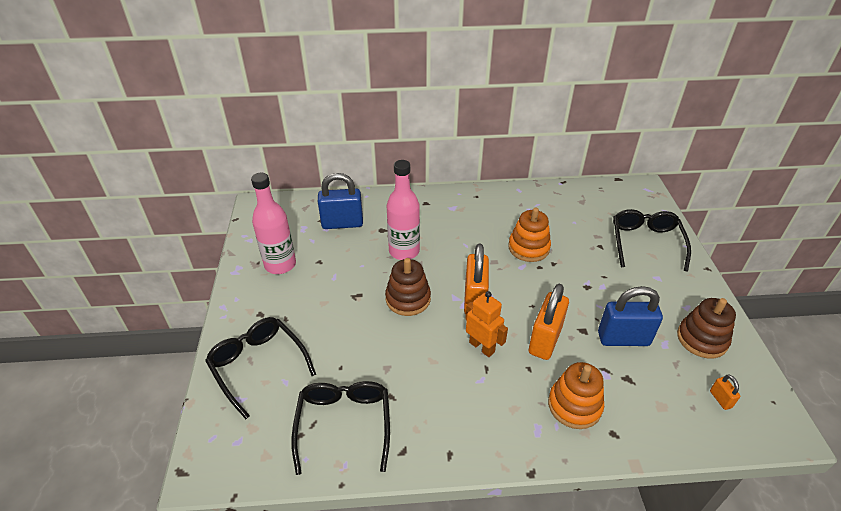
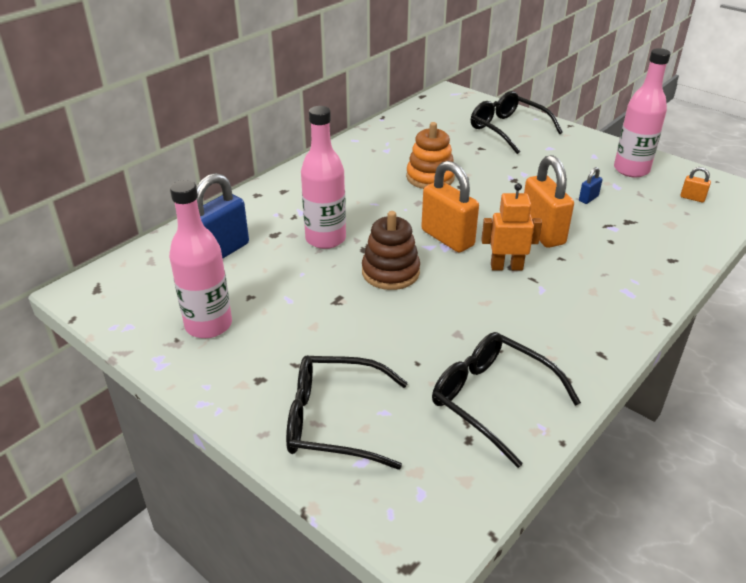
camera: 45 degrees left, 5 degrees down
orange stacking toy [548,362,604,429] -> none
blue padlock [598,286,663,346] -> blue padlock [579,167,602,204], size x0.45
brown stacking toy [677,298,736,359] -> pink bottle [614,48,671,177]

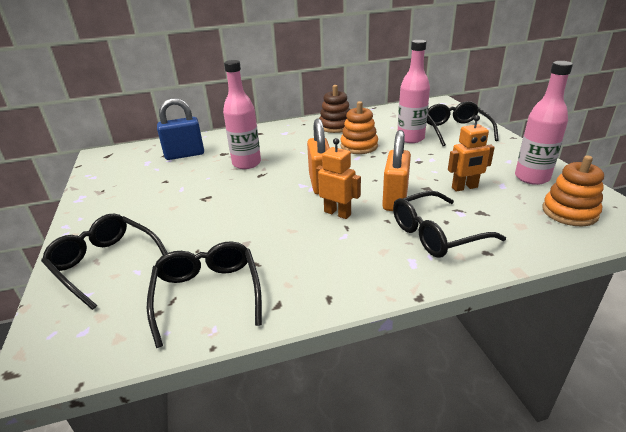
camera: 35 degrees right, 5 degrees down
pink bottle [169,180,232,338] -> pink bottle moved to [398,40,430,143]
brown stacking toy [362,211,420,290] -> brown stacking toy moved to [319,85,350,133]
blue padlock [579,167,602,204] -> orange robot [448,115,495,192]
orange padlock [680,167,711,202] -> orange stacking toy [542,156,604,226]
none -> black glasses [393,191,506,258]

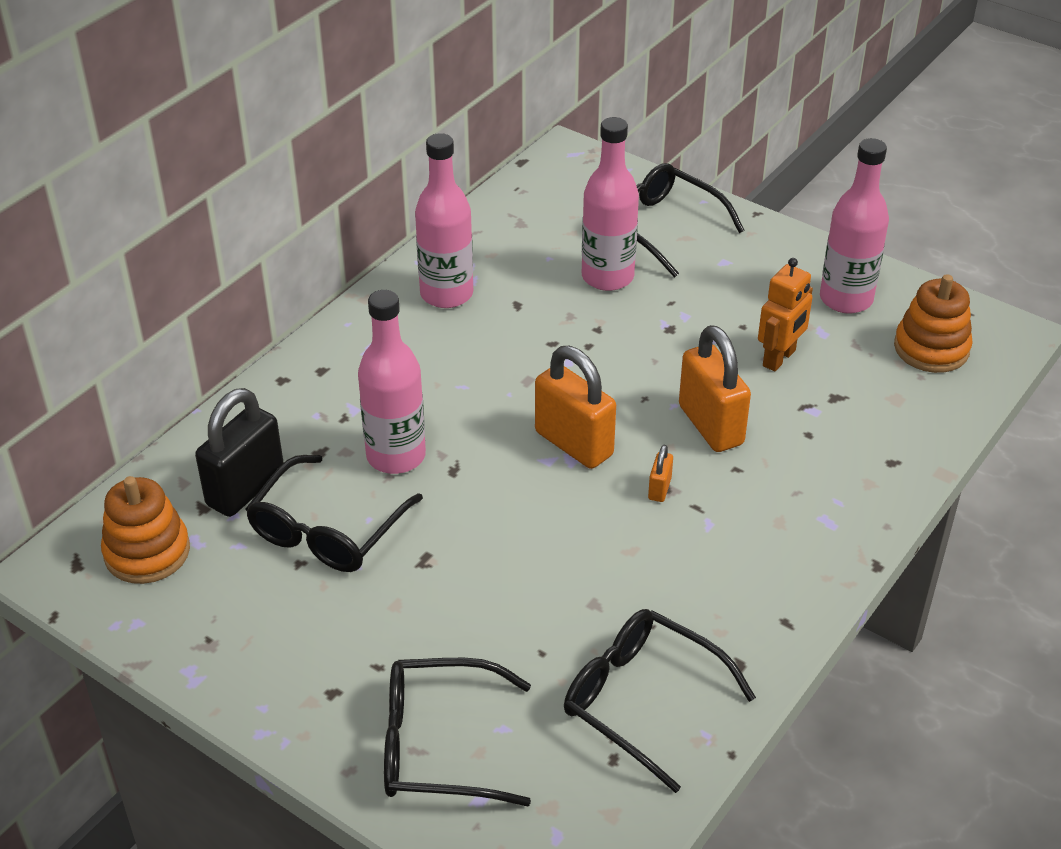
camera: 40 degrees left, 10 degrees up
blue padlock [157,98,204,160] -> black padlock [195,388,284,517]
orange robot [316,138,361,219] -> orange padlock [648,445,673,502]
brown stacking toy [319,85,350,133] -> pink bottle [415,133,473,308]
orange stacking toy [340,101,378,154] -> orange stacking toy moved to [101,476,190,584]
black glasses [393,191,506,258] -> black glasses moved to [246,455,423,572]

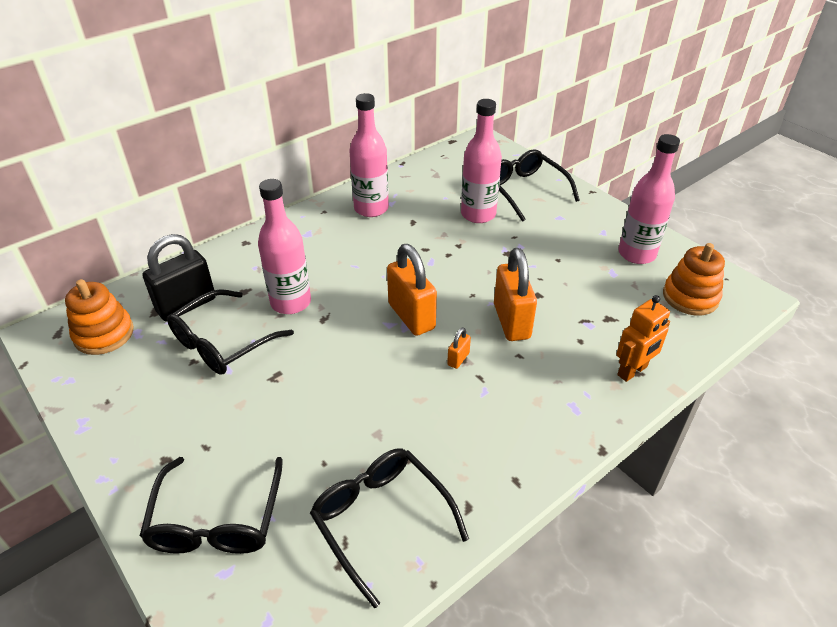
camera: 15 degrees right, 0 degrees up
black glasses [384,658,531,806] -> black glasses turned 105 degrees counterclockwise [140,457,283,554]
orange robot [758,258,813,371] -> orange robot moved to [616,295,670,382]

